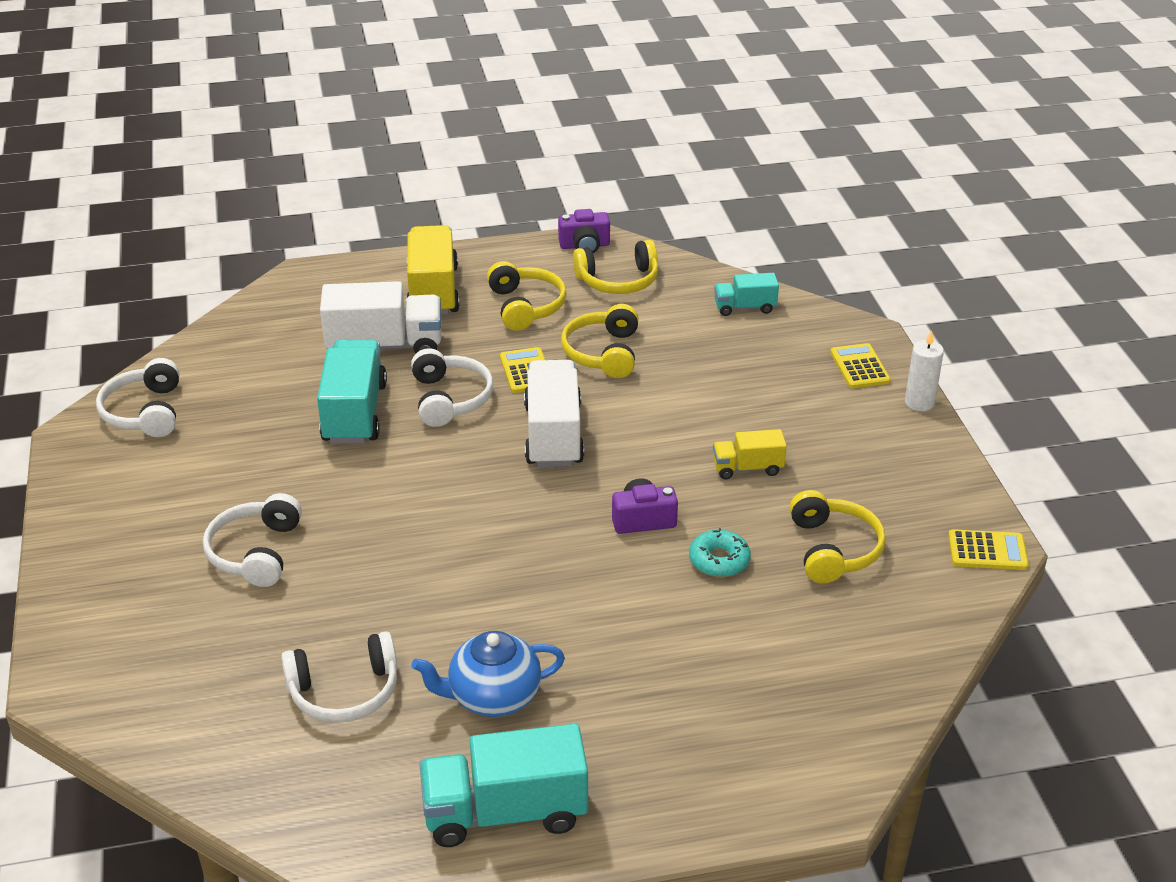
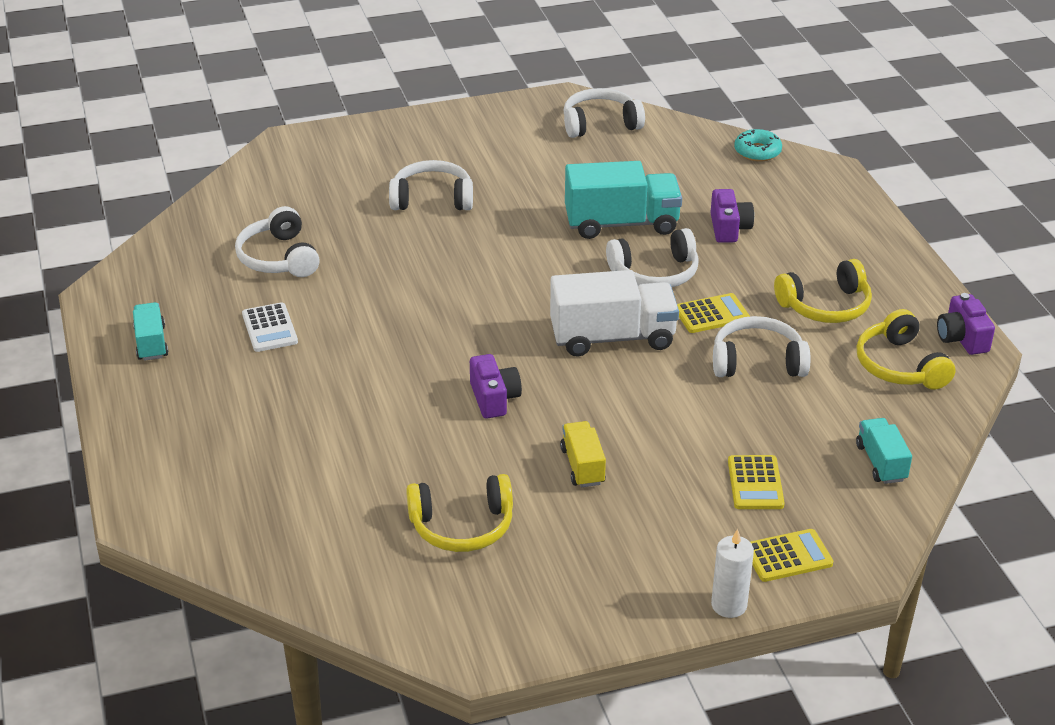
camera: 85 degrees right, 0 degrees up
white truck [320,281,441,354] -> purple camera [710,189,754,243]
yellow truck [406,225,460,315] -> none
blue teapot [411,631,565,717] -> white calculator [242,302,298,352]
turquoise truck [419,724,588,847] -> turquoise truck [133,302,168,361], size x0.54
yellow headphones [561,304,639,378] -> white headphones [713,316,810,377]
turquoise donut [689,528,751,577] -> turquoise donut moved to [734,129,782,162]
yellow calculator [948,529,1029,570] -> yellow calculator moved to [728,455,785,509]

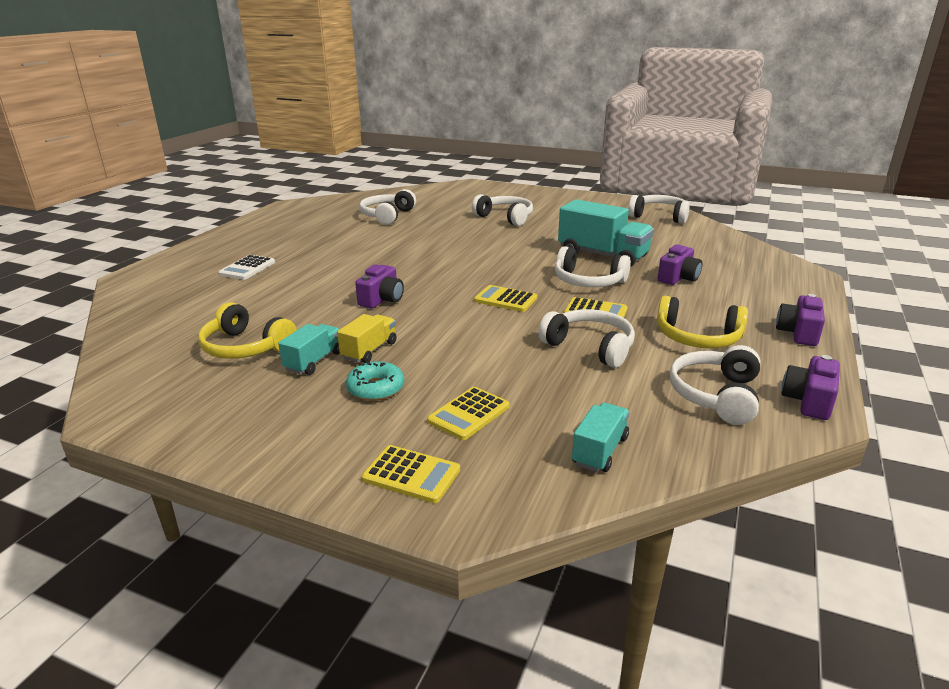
camera: 40 degrees right, 10 degrees down
turquoise truck [133,302,168,361] -> turquoise truck moved to [278,324,340,375]
white calculator [242,302,298,352] -> white calculator moved to [218,255,275,280]
white truck [550,270,679,357] -> yellow calculator [474,285,537,312]
white candle [711,529,754,618] -> none
turquoise donut [734,129,782,162] -> turquoise donut moved to [346,361,404,401]
yellow headphones [856,309,956,390] -> white headphones [670,345,761,425]
none -> purple camera [776,294,825,346]

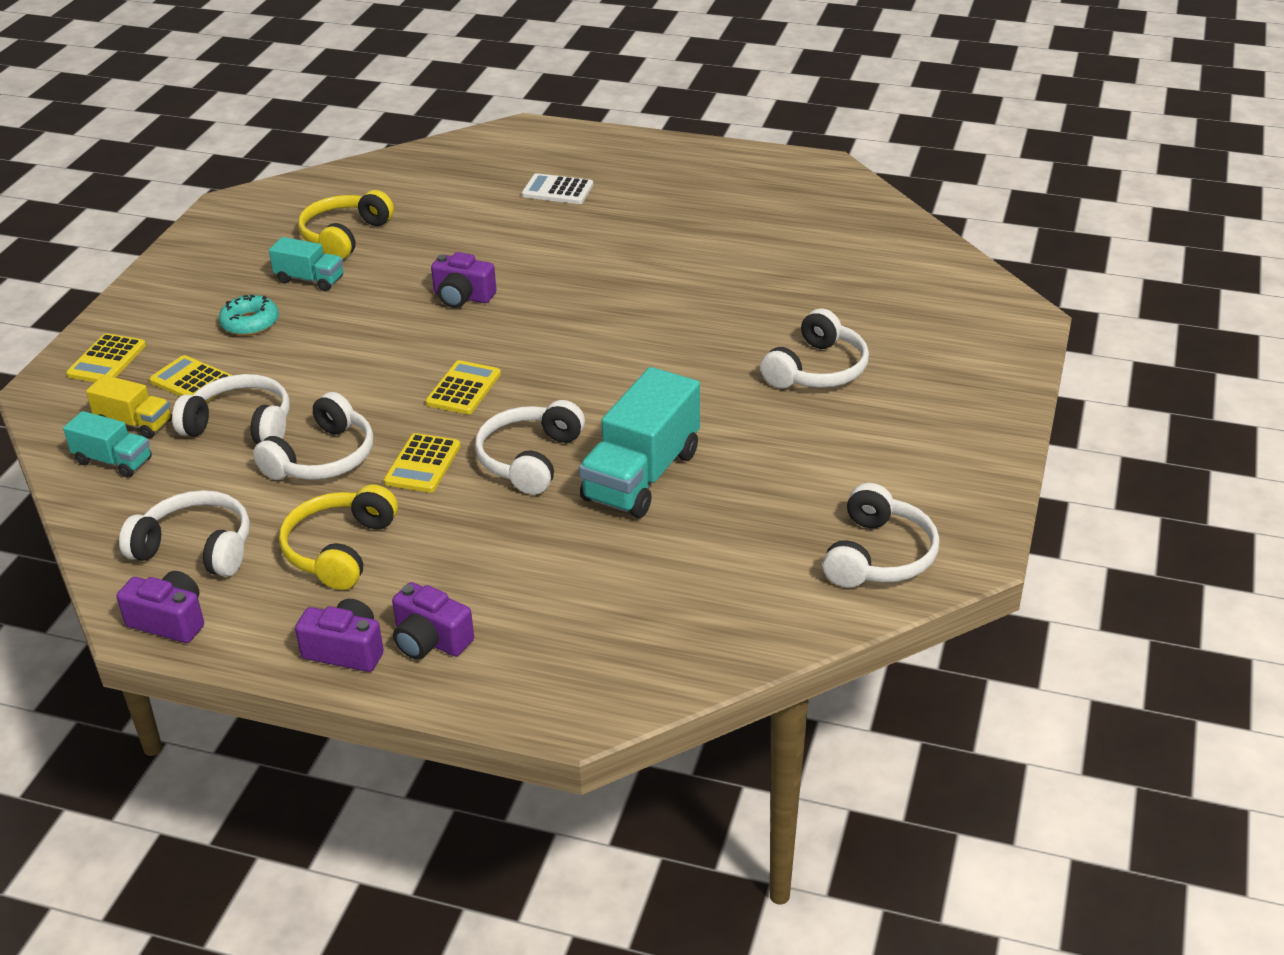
camera: 85 degrees right, 10 degrees up
yellow truck [337,314,397,363] -> yellow truck moved to [86,375,172,439]
white headphones [359,189,416,225] -> white headphones moved to [172,374,290,444]
purple camera [658,244,702,285] -> purple camera moved to [392,582,474,660]

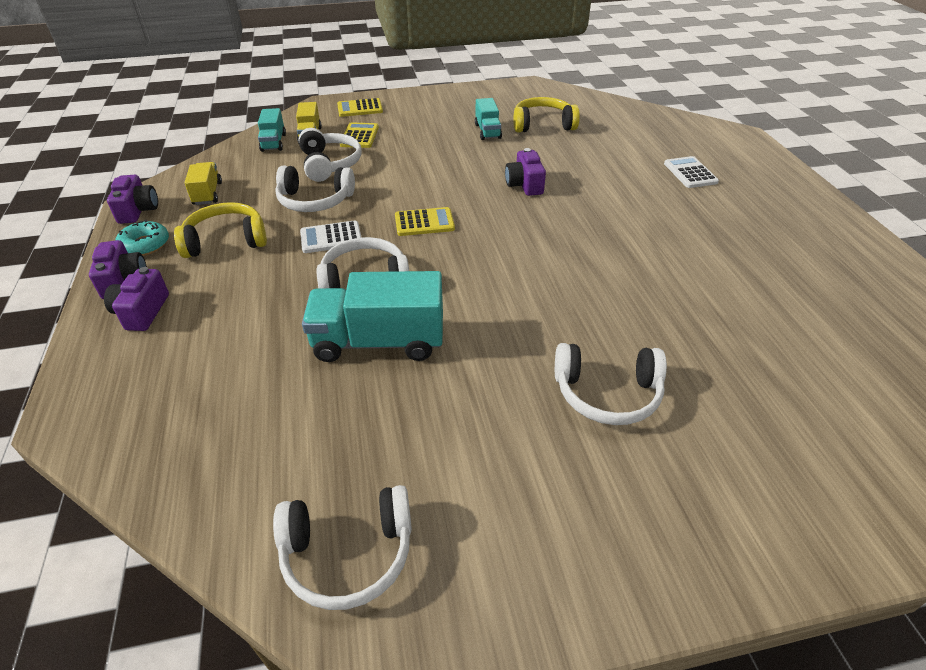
camera: 60 degrees right, 5 degrees up
white headphones [119,490,250,577] -> yellow truck [185,162,222,205]
turquoise donut [219,295,279,336] -> turquoise donut moved to [115,220,169,256]
yellow calculator [384,433,461,493] -> white calculator [300,220,362,253]

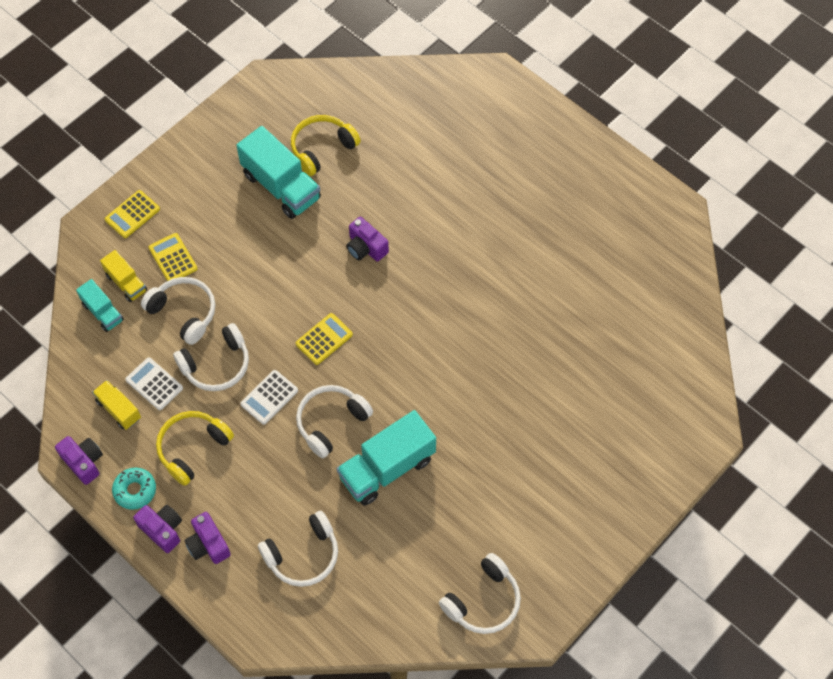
camera: 35 degrees left, 20 degrees up
turquoise truck [475,98,502,140] -> turquoise truck [236,126,321,219], size x1.84
white headphones [555,343,667,425] -> white headphones moved to [258,511,338,587]
white calculator [664,156,719,188] -> white calculator moved to [125,357,183,410]

